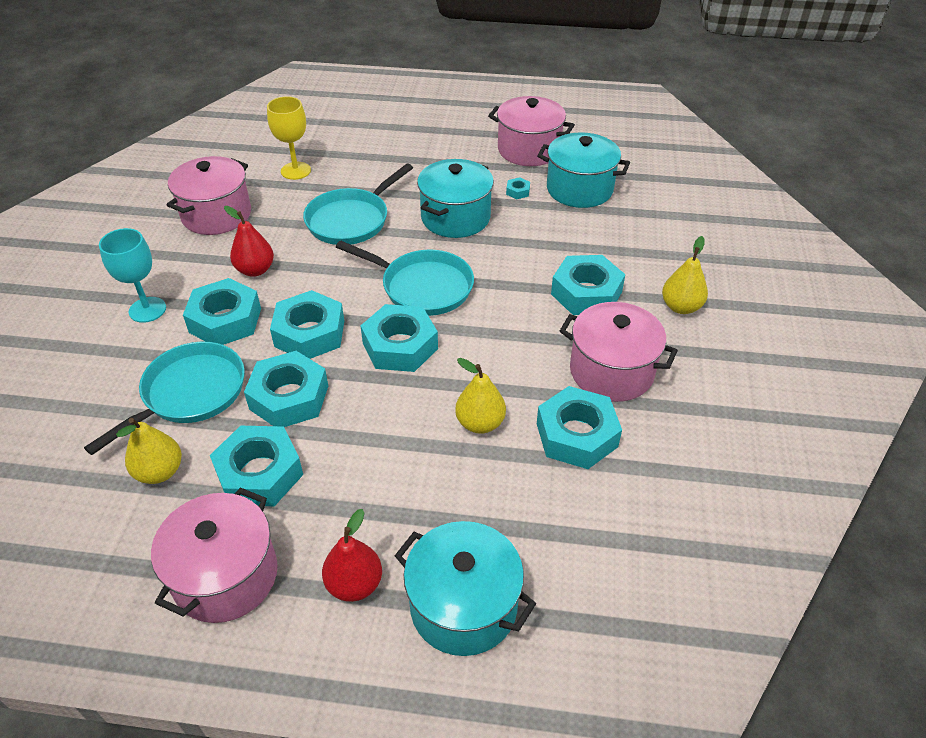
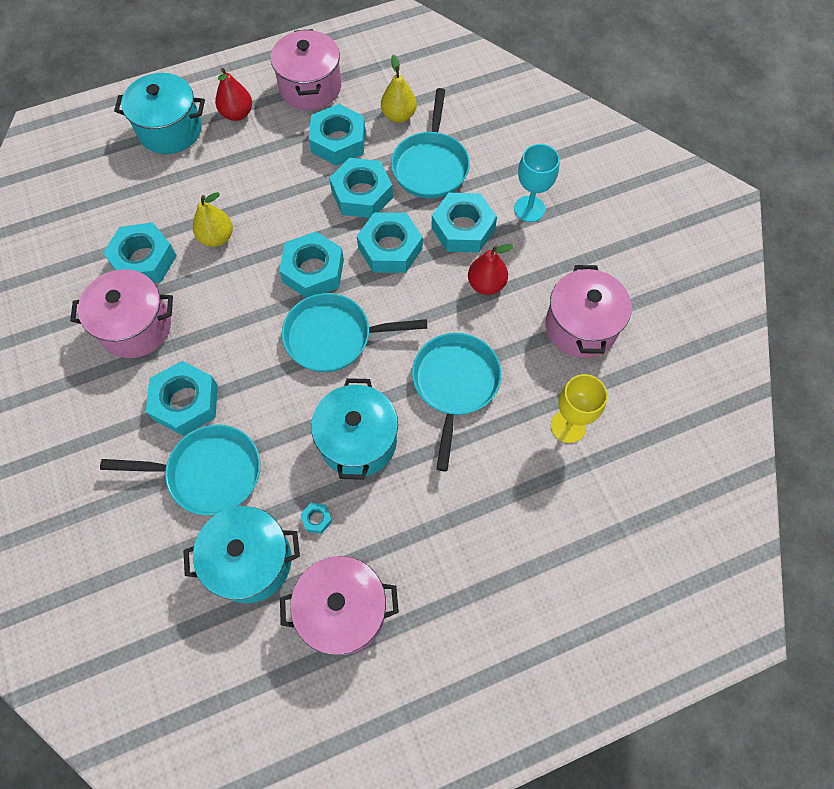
camera: 150 degrees right, 20 degrees up
yellow pear [662,236,708,314] -> none
none -> turquoise pan [100,424,260,516]

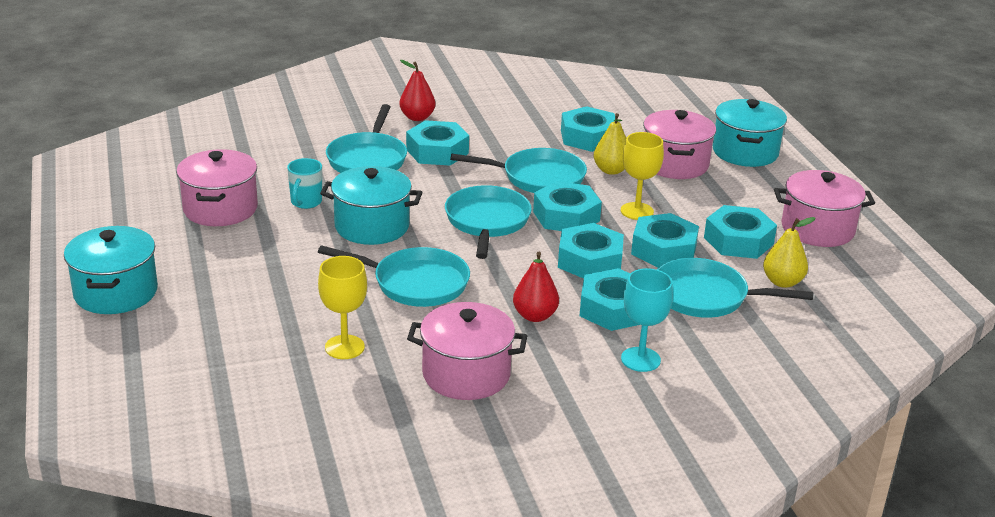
camera: 95 degrees right, 35 degrees down
pink pot [70,269,173,358] -> pink pot moved to [643,110,716,179]
turquoise pot [183,506,300,603] -> turquoise pot moved to [64,226,158,314]
red pear [215,68,252,121] -> red pear moved to [399,60,435,121]
turquoise nut [300,503,332,534] -> turquoise mug [287,158,322,209]
none -> turquoise pan [450,148,587,193]
none -> yellow goblet [621,132,664,220]

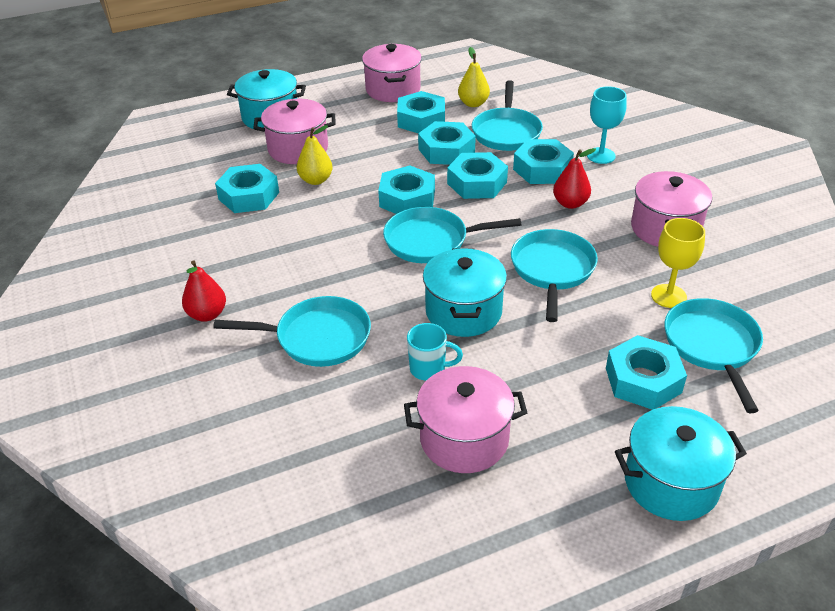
camera: 95 degrees left, 10 degrees up
turquoise nut [406,120,469,166] -> turquoise nut moved to [606,335,687,410]
turquoise pan [450,148,587,193] -> turquoise pan moved to [664,298,763,413]
yellow goblet [621,132,664,220] -> none

